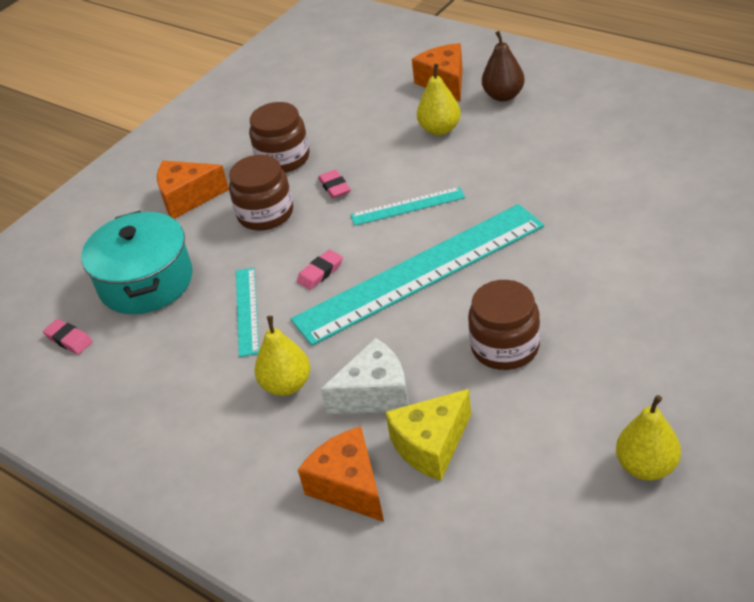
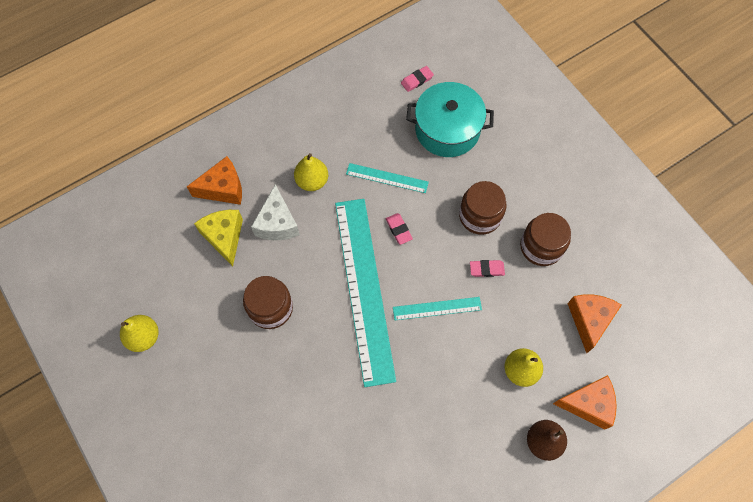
camera: 105 degrees right, 25 degrees up
orange cheese [157,161,229,219] -> orange cheese moved to [567,294,622,353]
turquoise ruler [350,187,465,226] -> turquoise ruler turned 75 degrees clockwise [393,297,482,320]

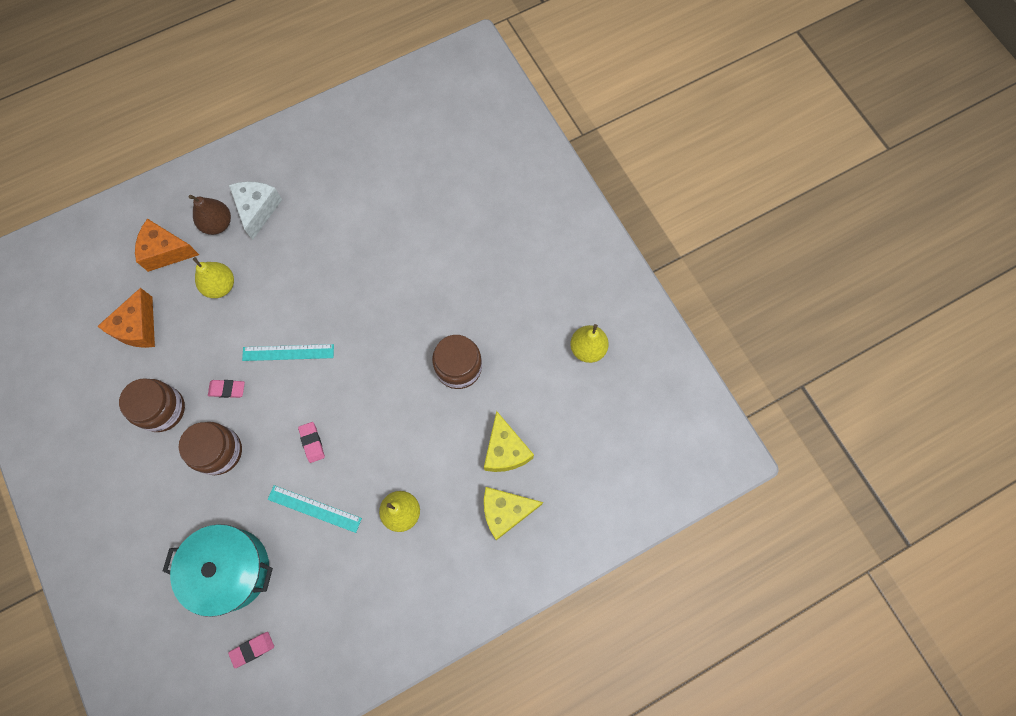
camera: 175 degrees left, 5 degrees up
orange cheese [187,156,242,205] -> yellow cheese [484,487,543,540]
white cheese [251,184,300,240] -> white cheese moved to [229,181,282,240]
turquoise ruler [335,199,396,387] -> none

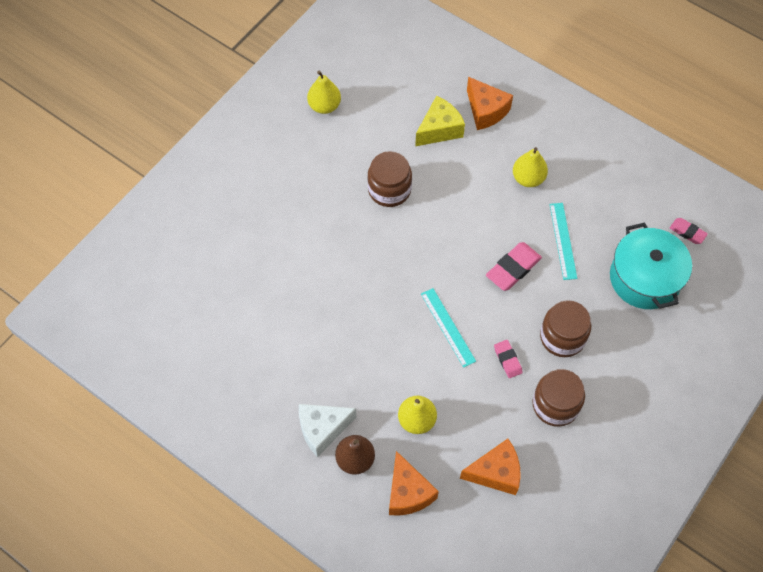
camera: 115 degrees left, 10 degrees down
pink eraser [298,422,325,463] -> pink eraser [486,242,542,291], size x1.68
yellow cheese [484,487,543,540] -> orange cheese [467,77,513,130]

